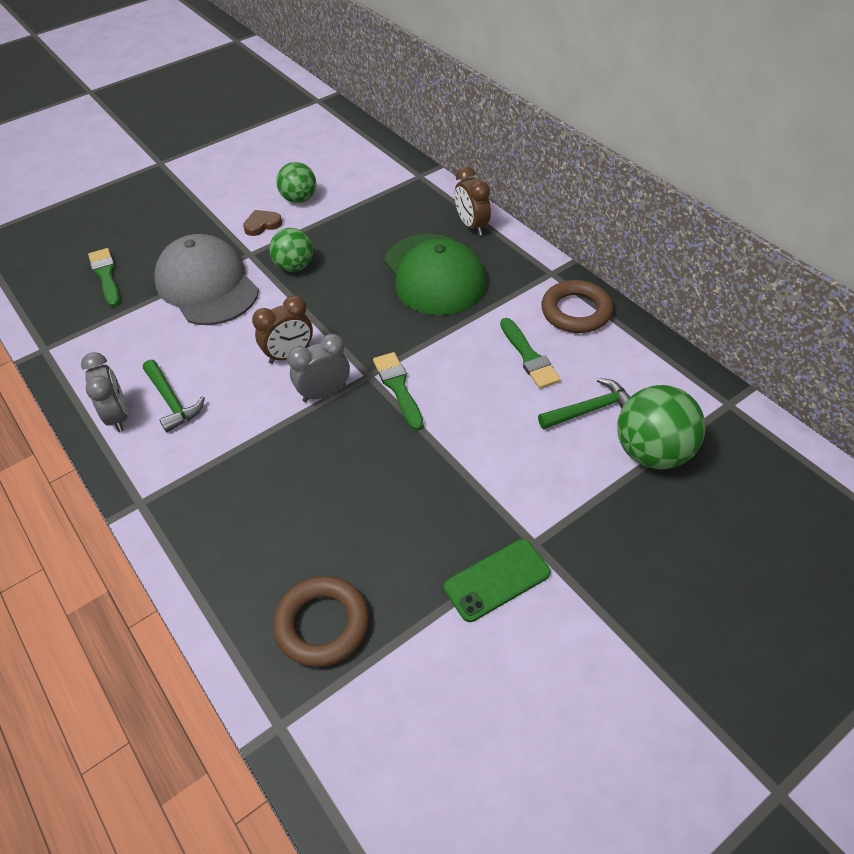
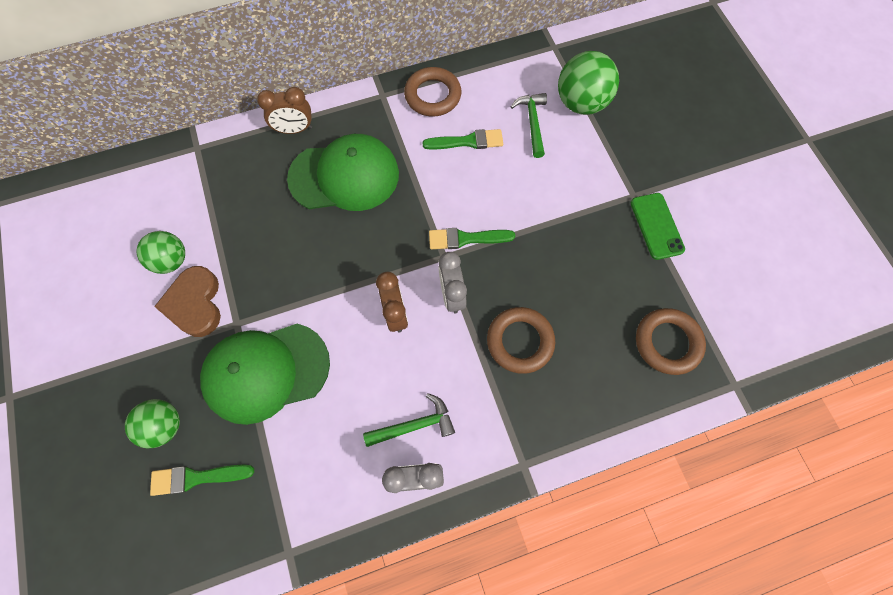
camera: 75 degrees left, 20 degrees up
grey cap [155,234,259,325] -> green cap [200,324,330,425]
brown heart [243,210,282,236] -> brown heart [154,266,221,337], size x1.73
green ball [269,228,313,272] -> green ball moved to [125,399,180,448]
none -> brown ring [487,307,555,374]

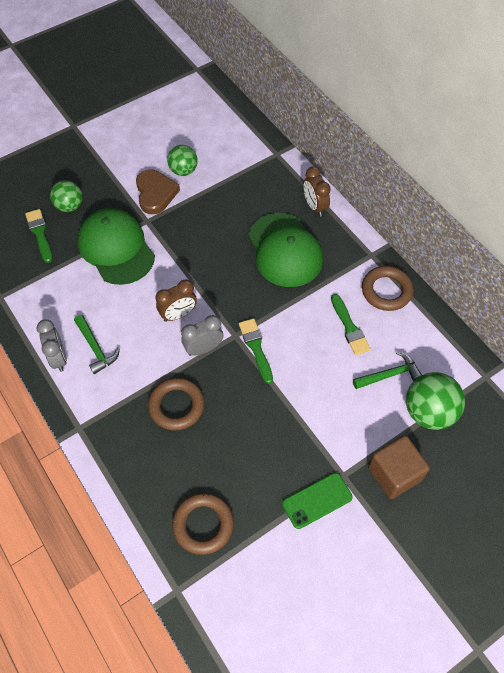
camera: 75 degrees right, 10 degrees down
brown heart [154,266,221,337] -> brown heart turned 105 degrees clockwise [136,170,180,214]
none -> brown cube [368,435,430,499]

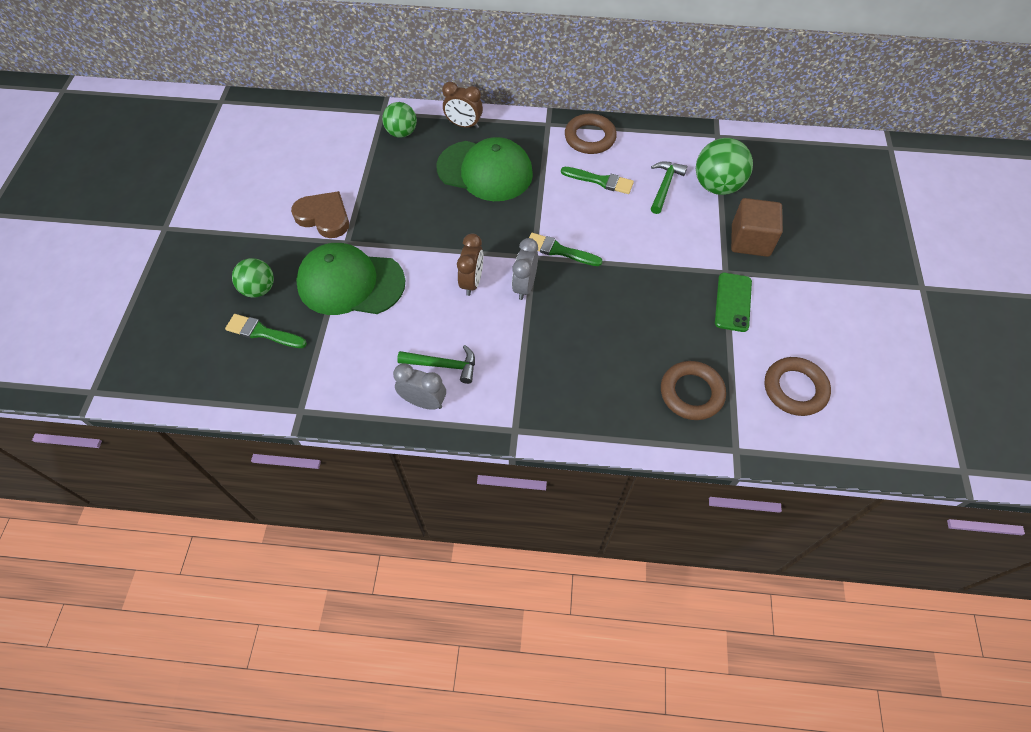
camera: 50 degrees left, 0 degrees up
brown ring [148,378,204,431] -> brown ring moved to [764,357,831,416]
green ball [167,145,198,176] -> green ball moved to [382,102,417,138]

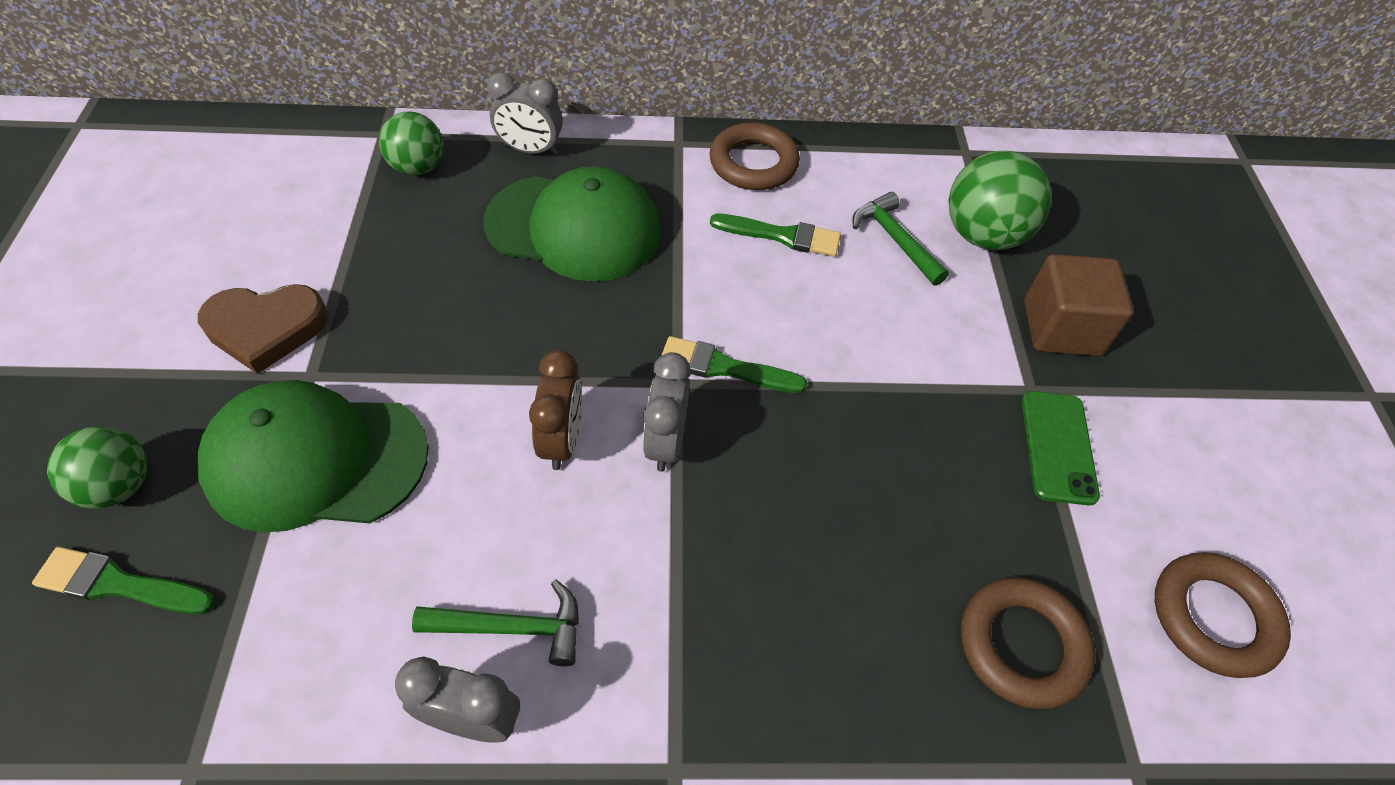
camera: 10 degrees left, 5 degrees down
brown heart [291,191,349,238] -> brown heart turned 150 degrees clockwise [198,284,328,374]
brown clock [442,82,483,128] -> grey clock [487,72,563,155]
green hammer [651,161,687,214] -> green hammer turned 45 degrees counterclockwise [853,192,949,286]

